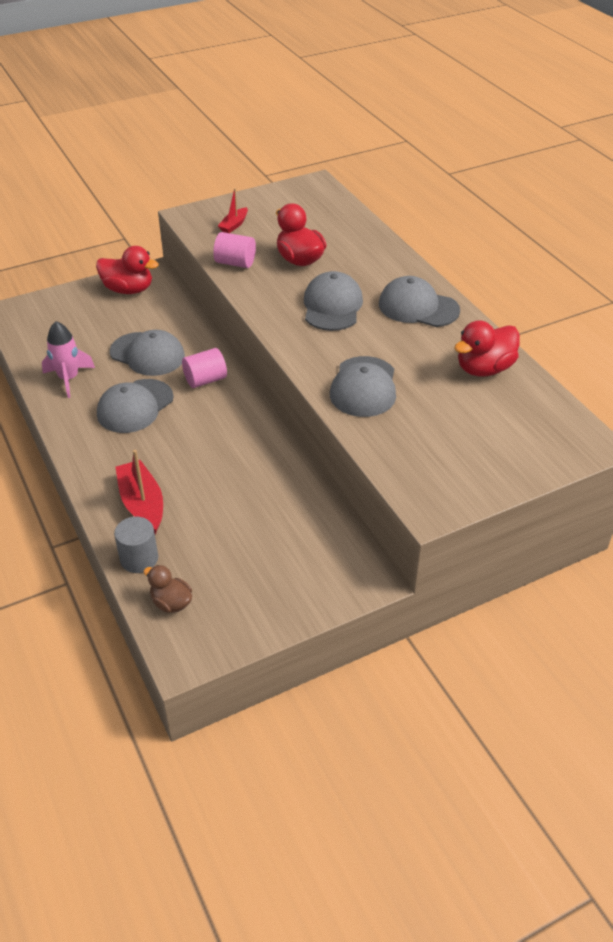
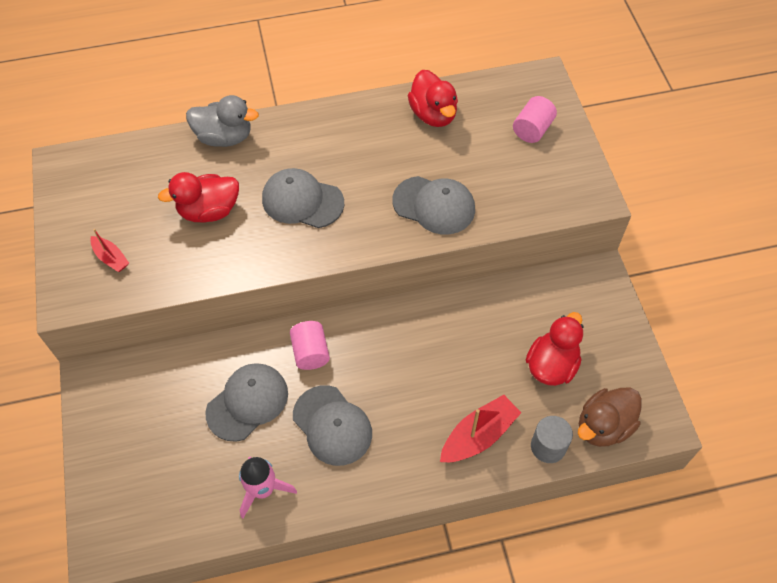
camera: 75 degrees left, 15 degrees up
red duck [96,246,159,294] -> red duck moved to [526,312,583,386]
red boat [115,450,163,535] -> red boat turned 150 degrees clockwise [440,395,521,462]
brown duck [144,565,192,613] -> brown duck [578,387,642,447], size x1.61
pink cylinder [213,232,256,268] -> pink cylinder moved to [513,96,557,143]
grey cap [379,276,460,327] -> none
none -> grey duck [186,95,259,147]

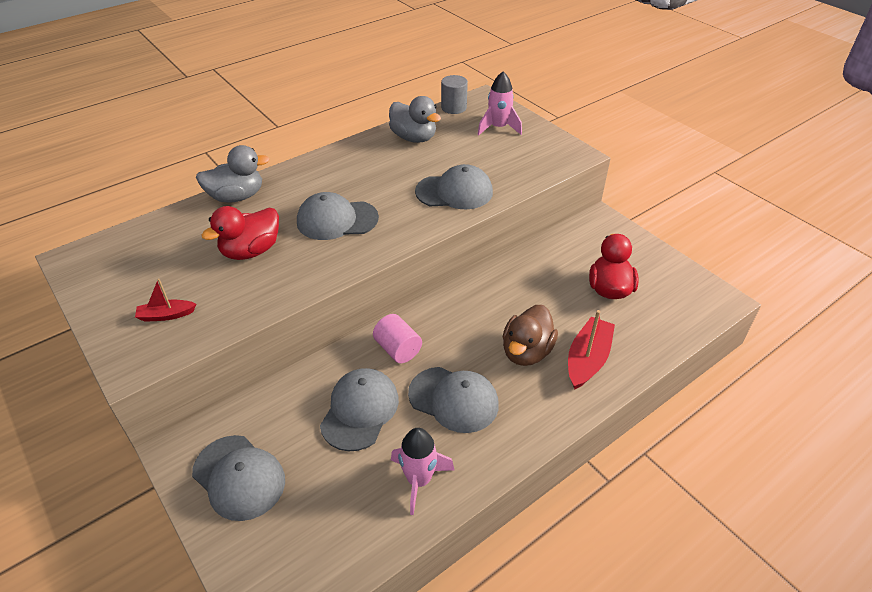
camera: 25 degrees left, 15 degrees down
red boat [90,229,129,272] -> red boat turned 150 degrees clockwise [135,278,196,322]
red duck [408,70,458,127] -> grey duck [389,96,441,143]
pink cylinder [513,96,557,143] -> pink rocket [477,72,522,135]
grey cylinder [531,416,573,463] -> grey cylinder moved to [441,75,468,114]
brown duck [578,387,642,447] -> brown duck moved to [503,305,558,366]
none -> grey cap [192,435,285,521]

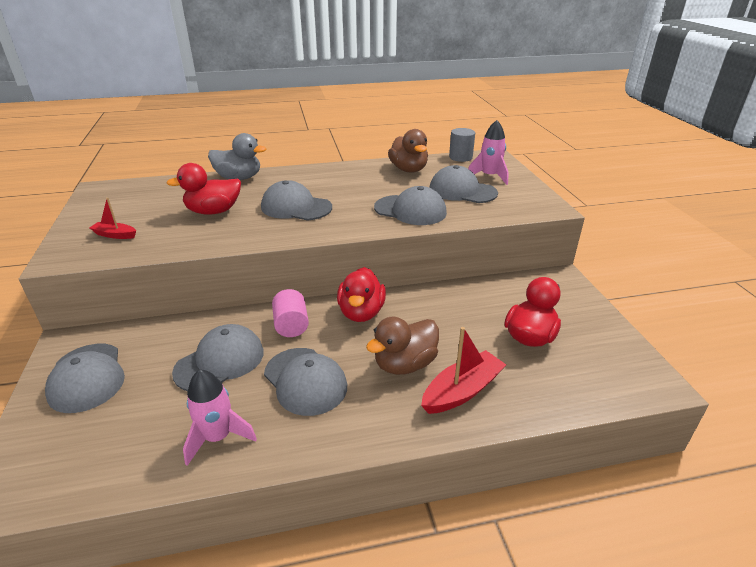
camera: 25 degrees right, 10 degrees down
grey duck [389,96,441,143] -> brown duck [388,129,428,173]
none -> red duck [337,267,386,322]
none -> grey cap [429,165,498,203]

